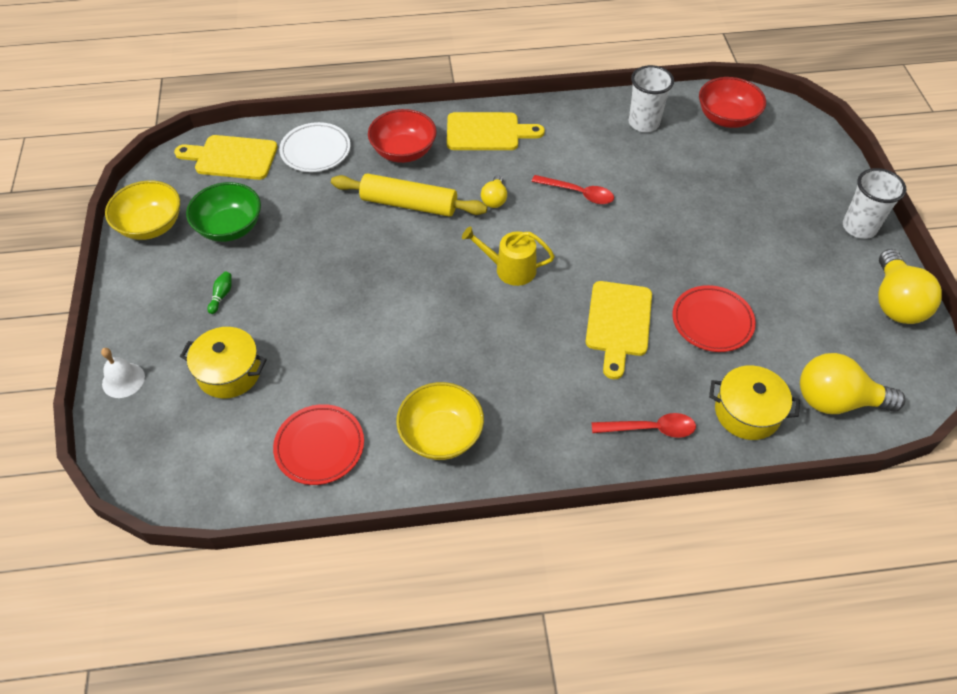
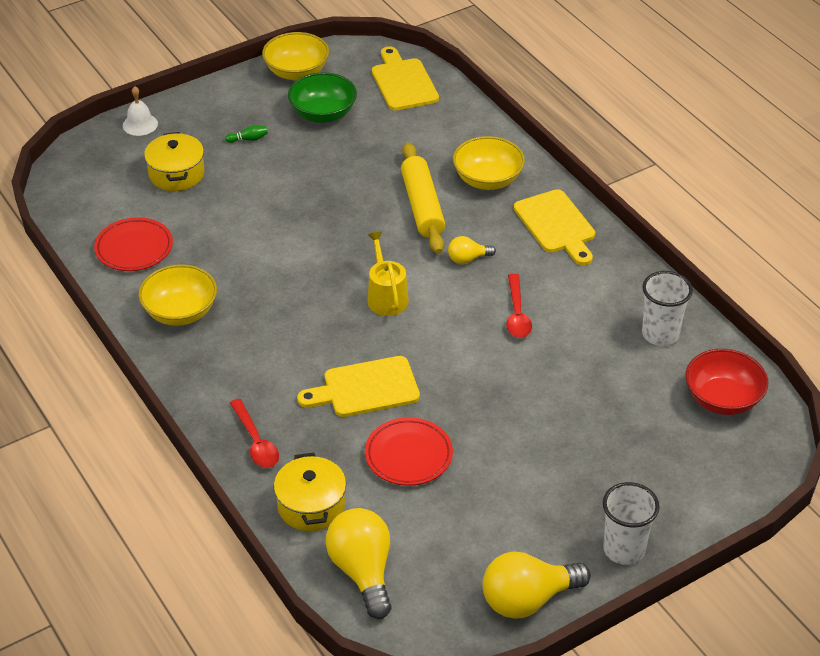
camera: 65 degrees right, 10 degrees down
white plate [279,122,351,172] -> none
red bowl [368,109,437,163] -> yellow bowl [453,136,525,190]

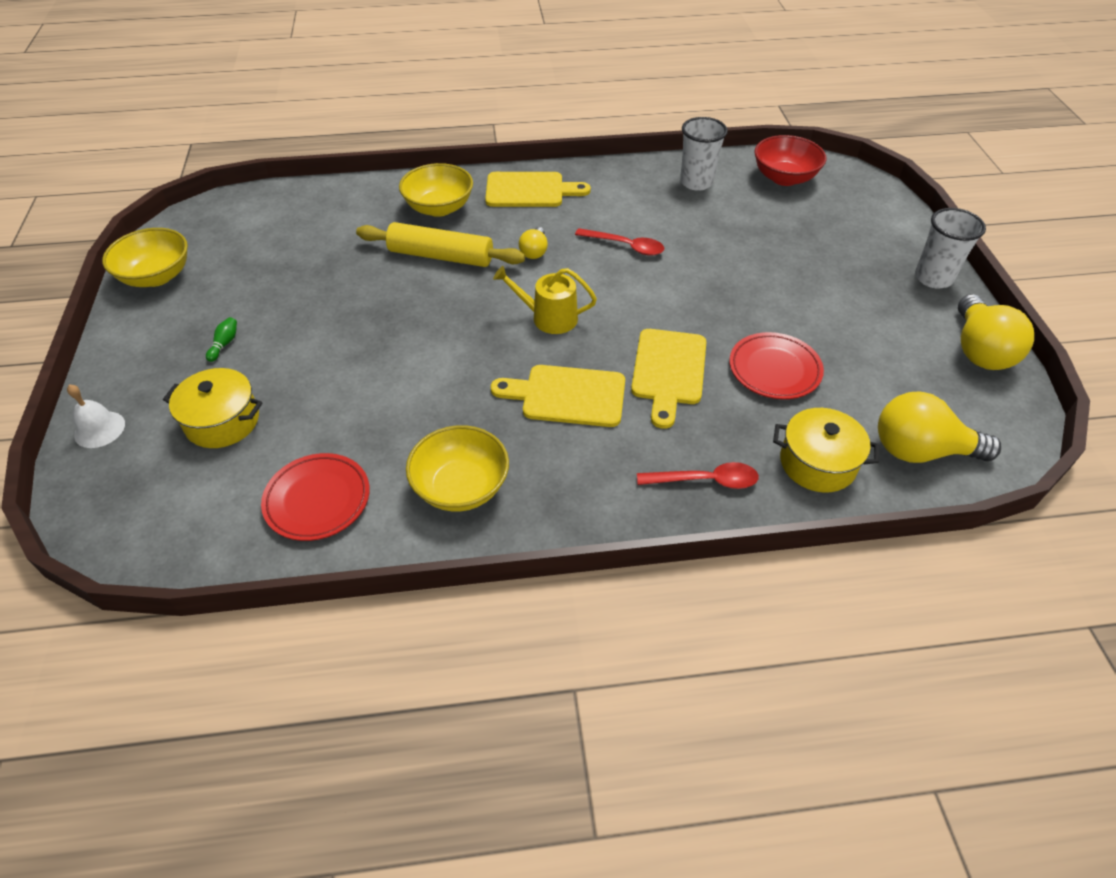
camera: 65 degrees left, 5 degrees up
green bowl [288,72,357,123] -> none
yellow cutting board [372,46,439,110] -> yellow cutting board moved to [491,365,625,427]

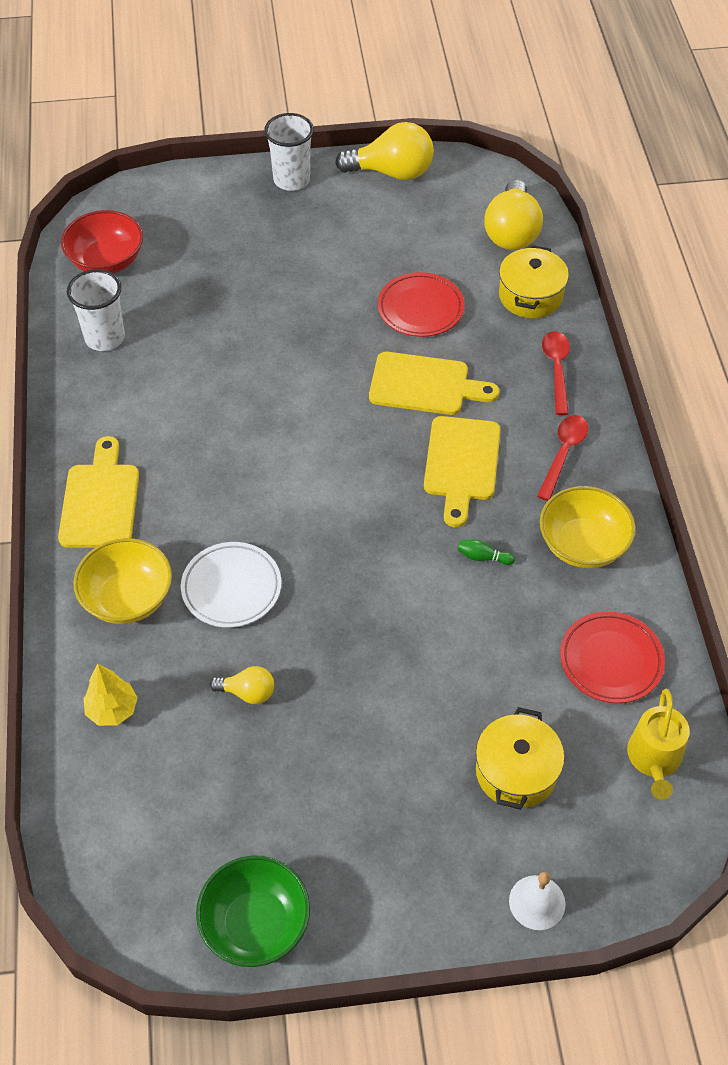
camera: 90 degrees left, 5 degrees up
yellow bowl [102,228,188,287] -> green bowl [196,856,310,967]
green bowling pin [206,317,237,362] -> green bowling pin moved to [458,539,515,565]
yellow rolling pin [356,222,525,267] -> white plate [181,542,281,628]
yellow watering can [493,266,597,334] -> yellow watering can moved to [627,689,690,799]
yellow light bulb [519,227,548,259] -> yellow light bulb moved to [210,666,274,704]
red spoon [575,228,664,256] -> red spoon moved to [537,415,588,501]
none -> yellow tree [83,664,138,726]

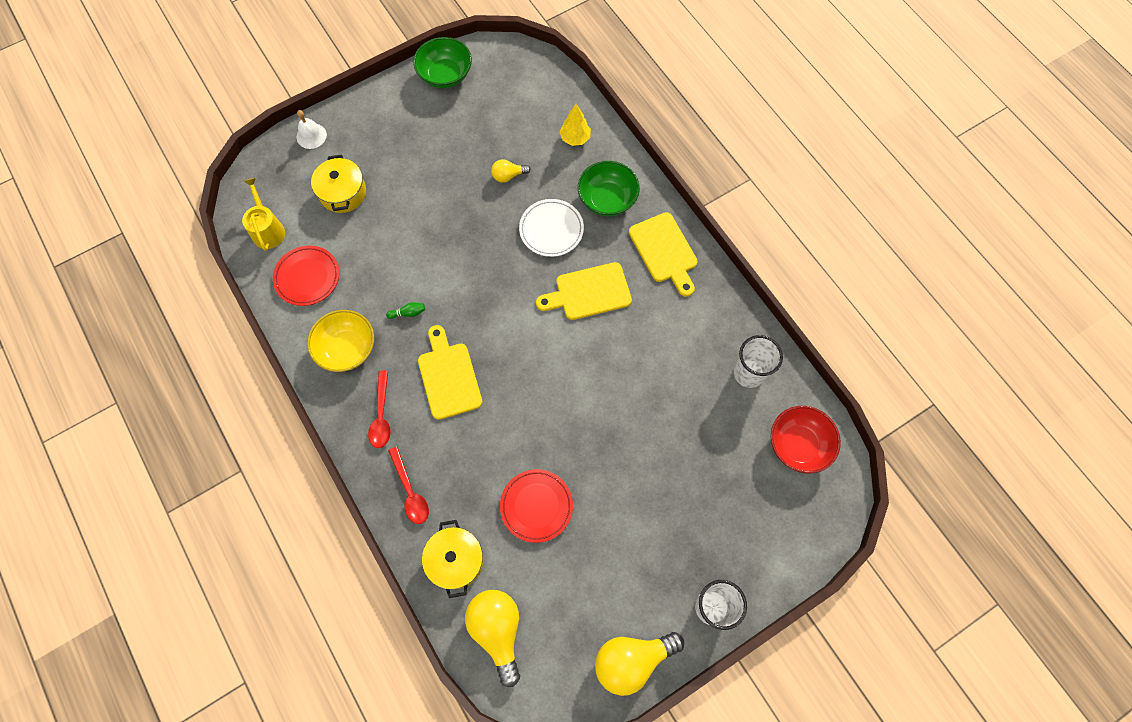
camera: 155 degrees right, 15 degrees up
yellow bowl [73,538,172,624] -> green bowl [578,161,640,216]
yellow cutting board [369,352,500,415] -> yellow cutting board moved to [536,262,632,320]

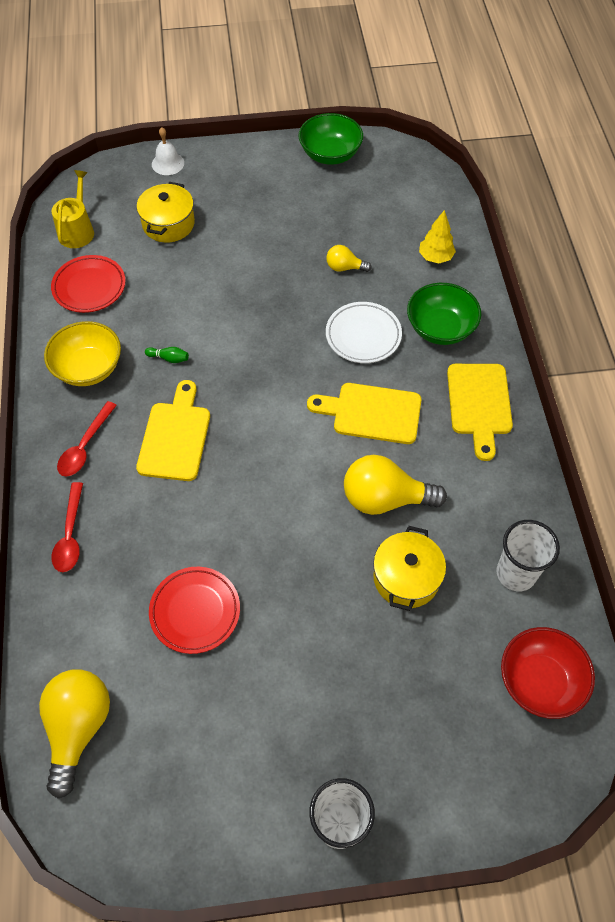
camera: 25 degrees right, 10 degrees down
yellow pot [422,520,483,598] -> yellow pot moved to [373,526,446,611]
yellow light bulb [595,632,684,696] -> yellow light bulb moved to [344,455,447,515]

